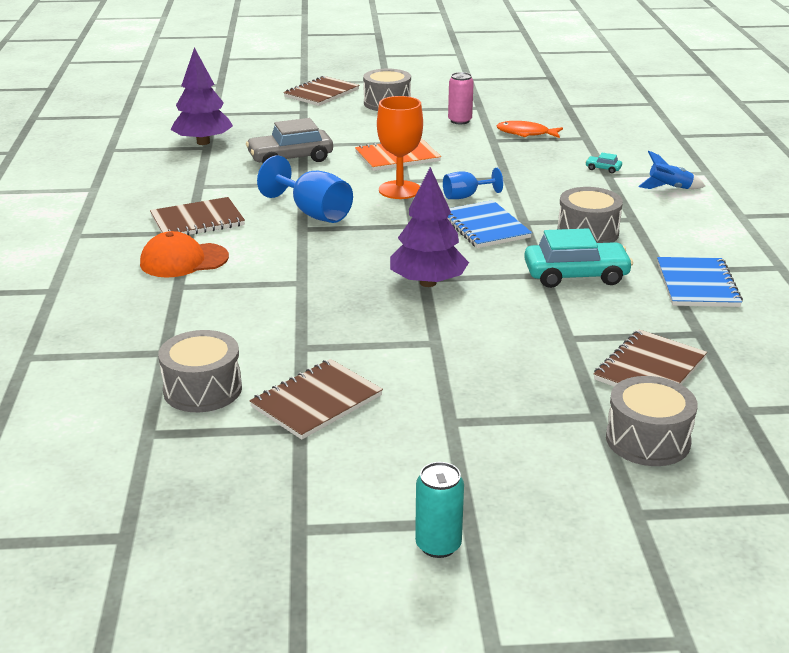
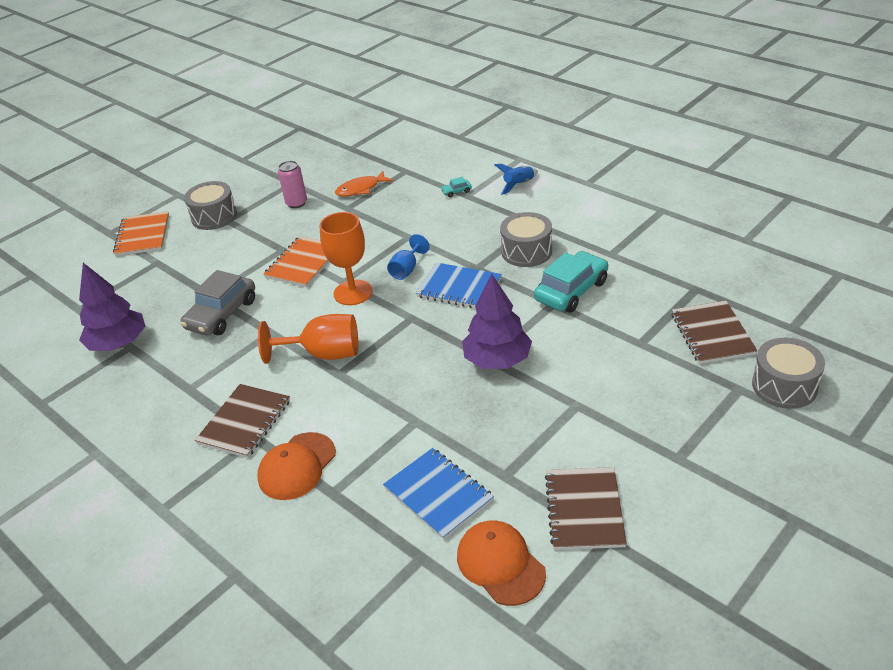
camera: 40 degrees left, 10 degrees up
grey drum [158,330,242,412] -> orange cap [457,520,546,606]
blue goblet [257,155,353,223] -> orange goblet [258,314,358,364]
brown notebook [284,76,359,106] -> orange notebook [113,211,169,256]
turquoise can [415,462,464,558] -> none
blue notebook [657,257,743,307] -> blue notebook moved to [383,448,494,540]

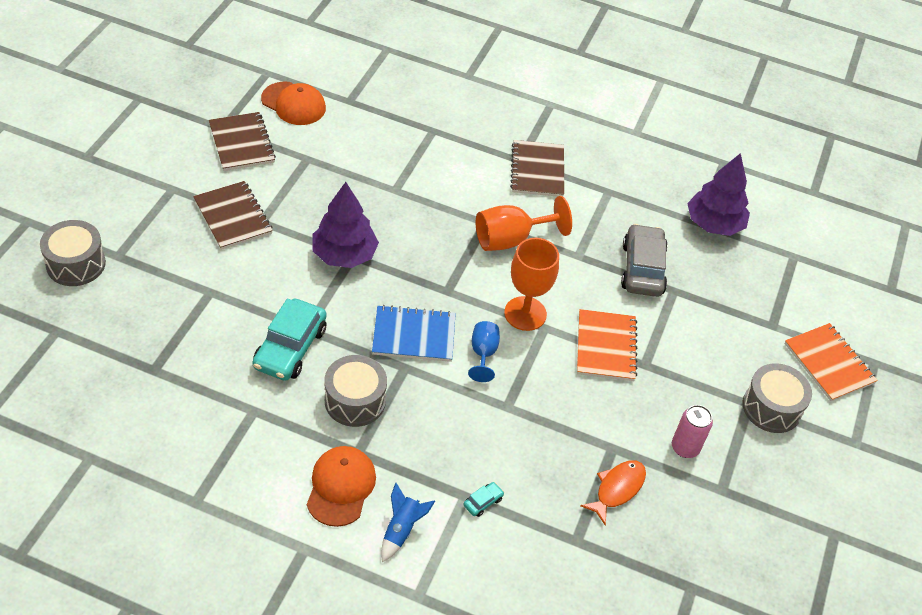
camera: 150 degrees right, 10 degrees up
orange cap [257,432,336,500] -> orange cap moved to [307,446,376,527]
blue notebook [383,448,494,540] -> none
brown notebook [672,301,758,364] -> brown notebook moved to [193,181,273,250]

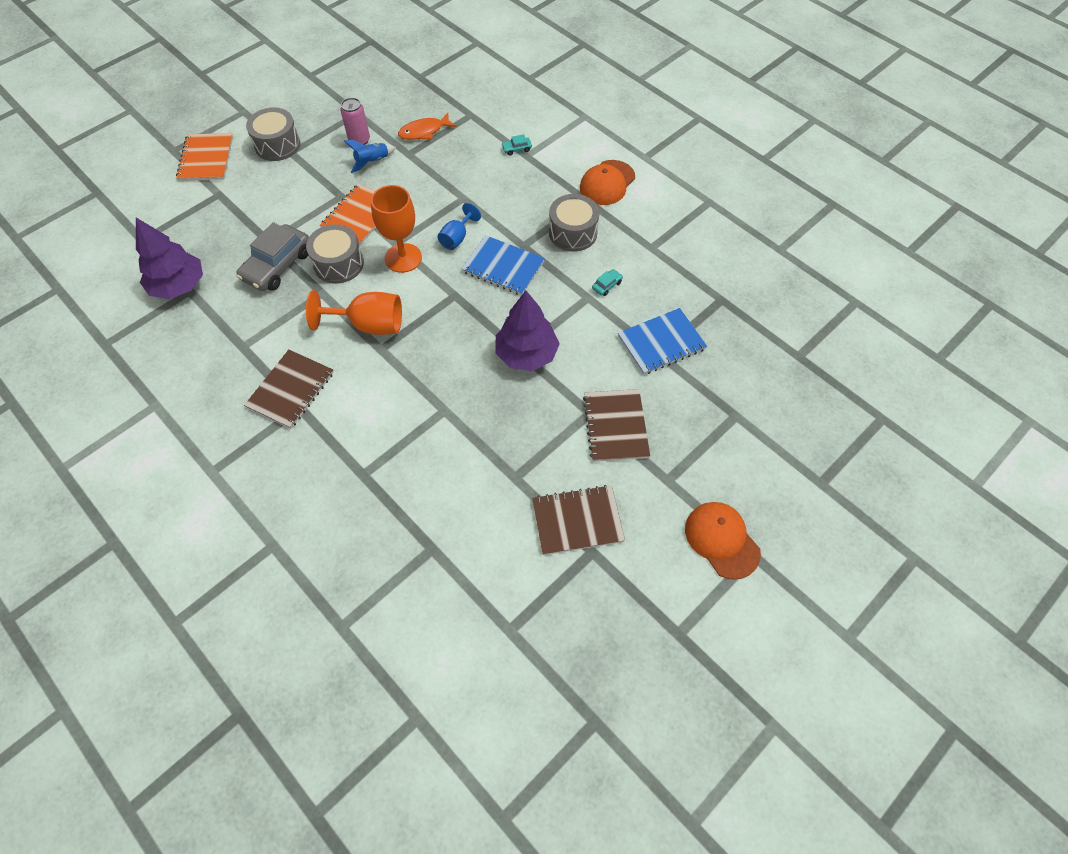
camera: 150 degrees left, 10 degrees up
grey drum [40,220,106,286] -> grey drum moved to [306,224,364,284]
brown notebook [209,112,276,171] -> brown notebook turned 75 degrees clockwise [532,485,625,555]
turquoise car [252,299,327,381] -> turquoise car [592,269,623,296], size x0.41
orange cap [261,81,326,125] -> orange cap moved to [685,502,761,580]
blue rocket [381,483,435,562] -> blue rocket moved to [344,140,396,173]
none -> blue notebook [618,308,707,375]

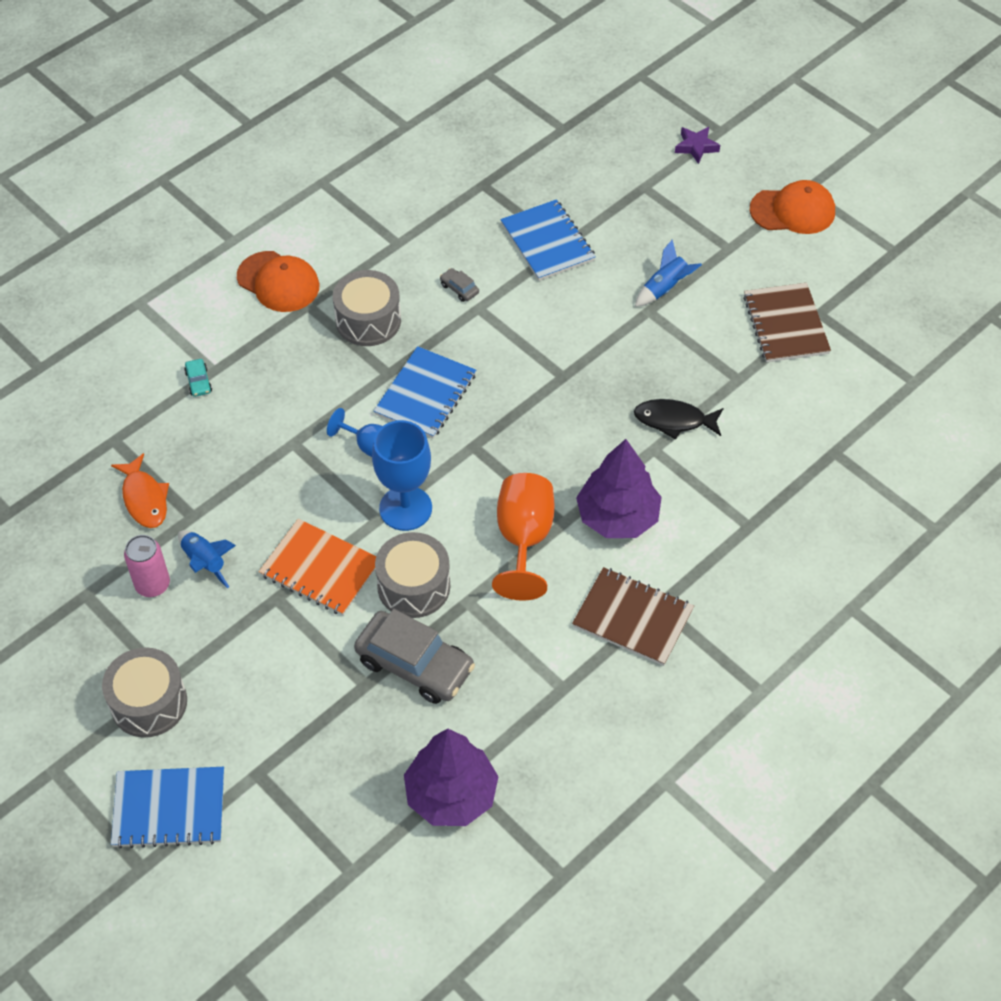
camera: 90 degrees left, 5 degrees down
orange notebook [176,133,233,181] -> blue notebook [111,767,224,849]
orange goblet [371,185,422,273] -> blue goblet [372,420,432,531]
purple tree [495,291,560,371] -> purple tree moved to [576,439,662,538]
brown notebook [583,389,650,462] -> blue rocket [635,239,702,307]
turquoise car [592,269,623,296] -> grey car [440,268,479,302]
orange cap [685,502,761,580] -> orange cap turned 150 degrees counterclockwise [750,180,835,234]
none -> black fish [634,399,723,440]
none -> purple star [675,127,720,164]

